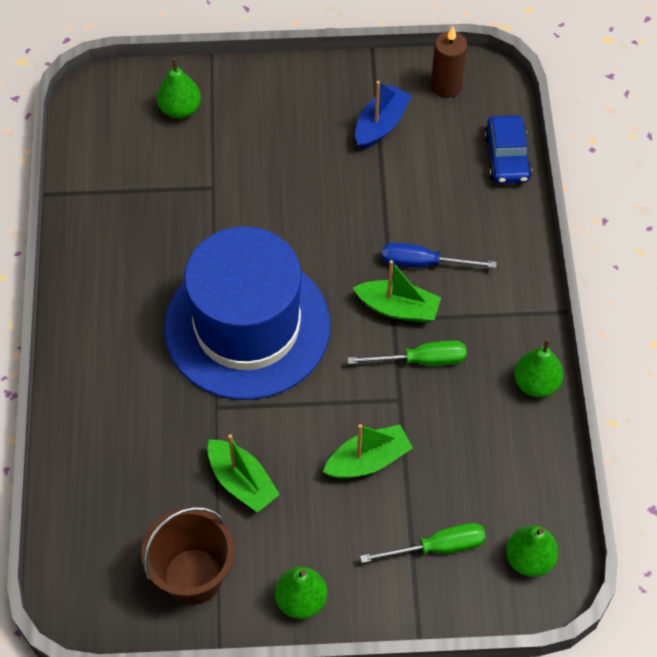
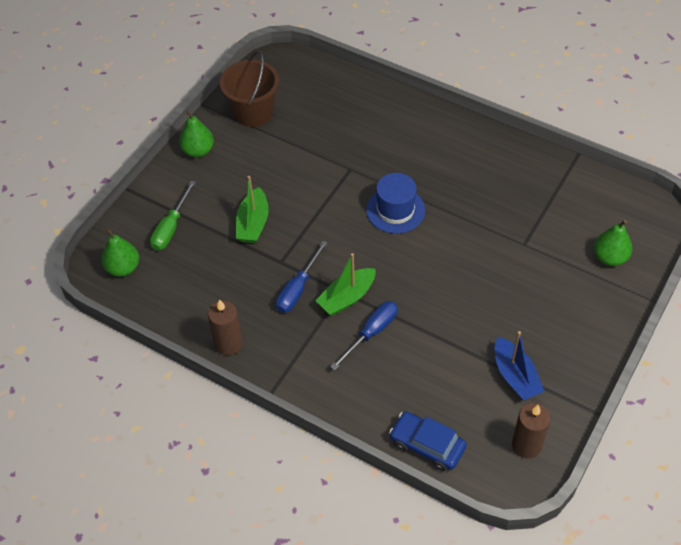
camera: 125 degrees right, 5 degrees down
blue hat [164,227,330,400] -> blue hat [366,173,425,234], size x0.47
green boat [207,434,280,513] -> none
green screwdriver [348,340,467,366] -> blue screwdriver [276,241,328,313]
green pear [514,339,564,398] -> brown candle [208,299,243,355]

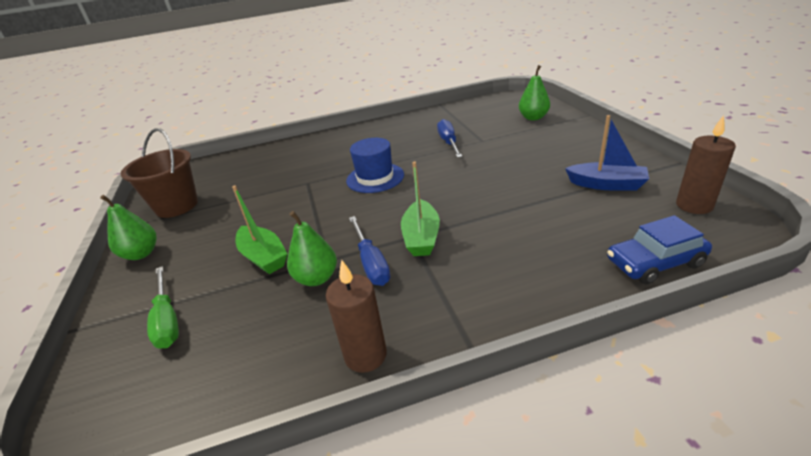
camera: 45 degrees left, 20 degrees down
green pear [101,228,139,277] -> green pear moved to [287,211,337,286]
blue screwdriver [331,301,398,370] -> blue screwdriver moved to [437,119,462,158]

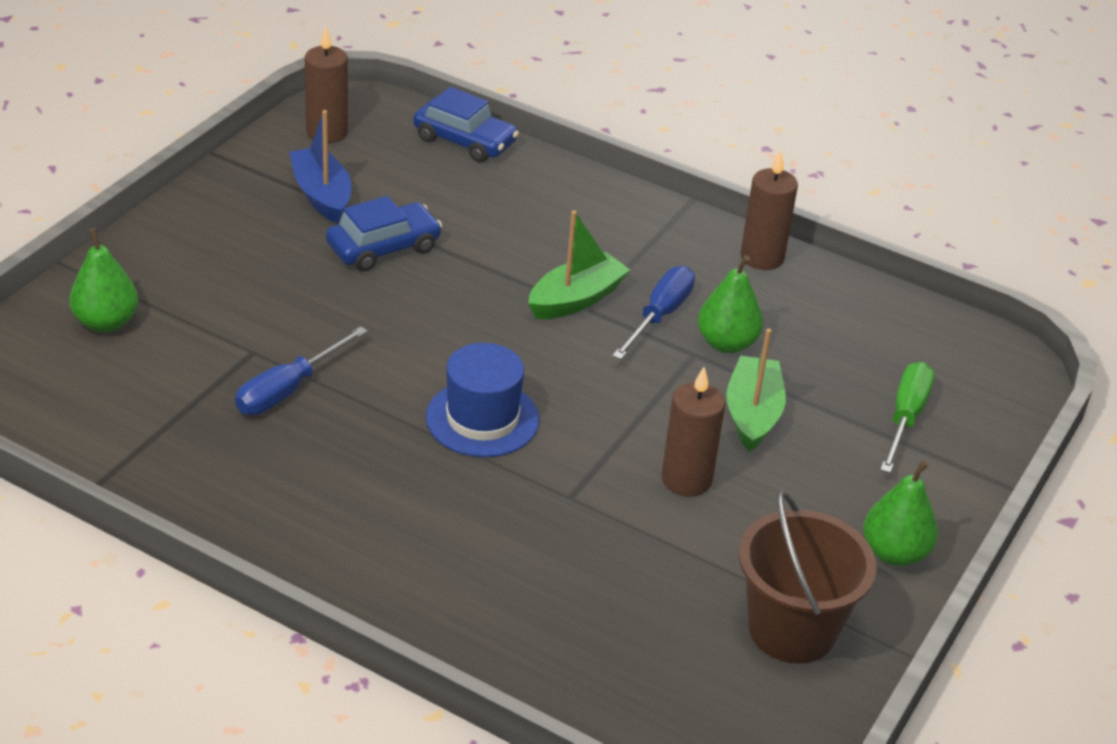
camera: 140 degrees left, 5 degrees up
none -> blue car [326,196,442,271]
none -> brown candle [662,367,725,497]

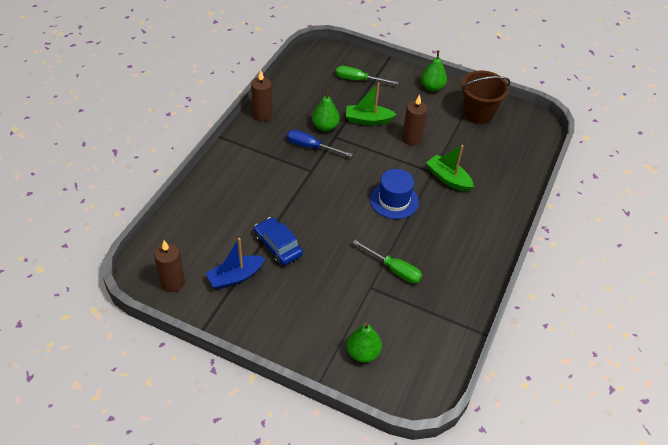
camera: 95 degrees left, 10 degrees up
blue screwdriver [235,326,368,415] -> green screwdriver [352,240,422,284]
blue car [413,87,519,162] -> none
green boat [528,210,630,319] -> green boat moved to [426,145,474,192]

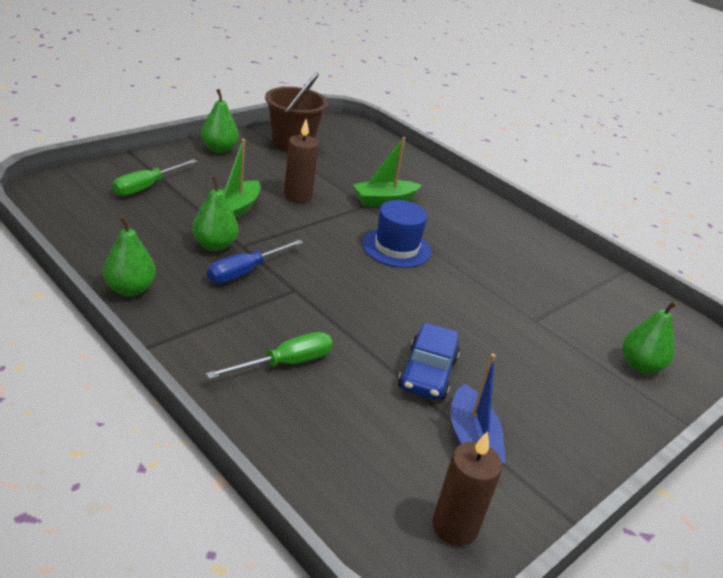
camera: 70 degrees left, 15 degrees down
brown candle [251,71,272,121] -> green pear [103,215,156,296]
blue car [254,217,303,265] -> blue car turned 60 degrees counterclockwise [398,322,460,400]
green screwdriver [352,240,422,284] -> green screwdriver moved to [206,332,333,379]

